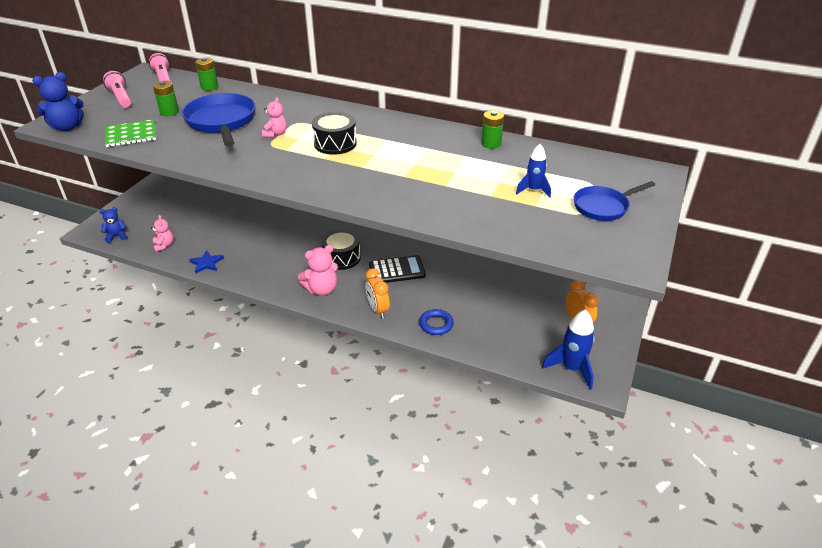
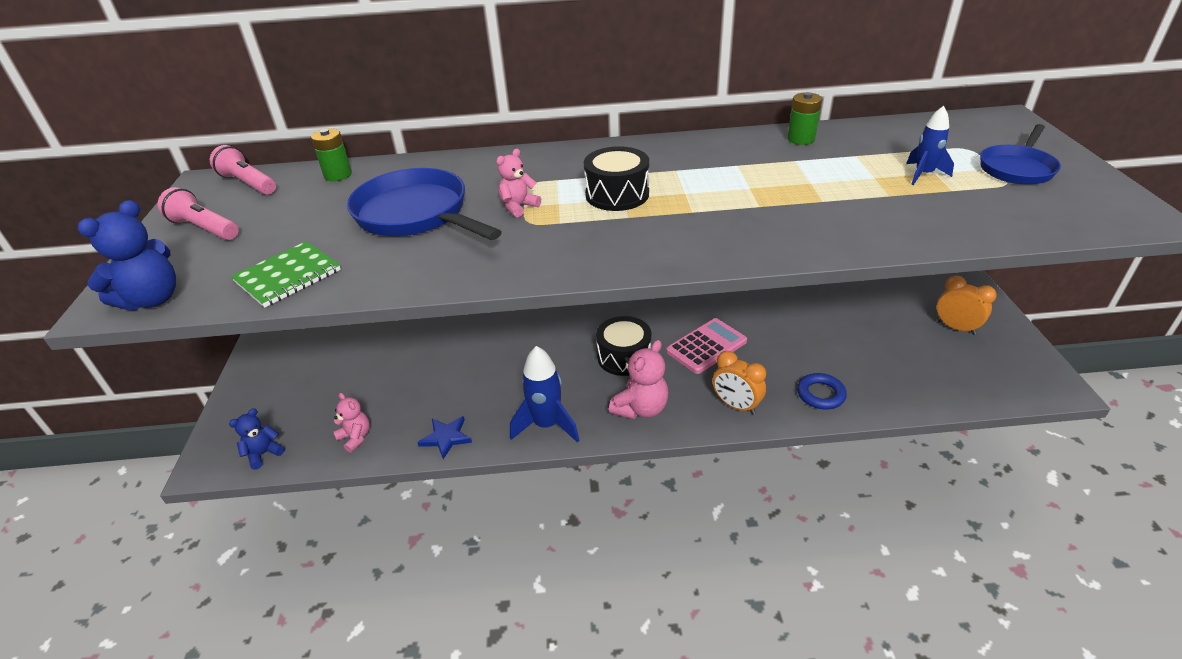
camera: 25 degrees left, 0 degrees up
green battery [153,81,179,116] -> none
pink teddy bear [262,97,287,138] -> pink teddy bear turned 120 degrees counterclockwise [496,149,541,217]
black calculator [369,255,426,283] -> pink calculator [666,318,747,374]
blue rocket [542,309,595,390] -> blue rocket moved to [510,346,579,442]

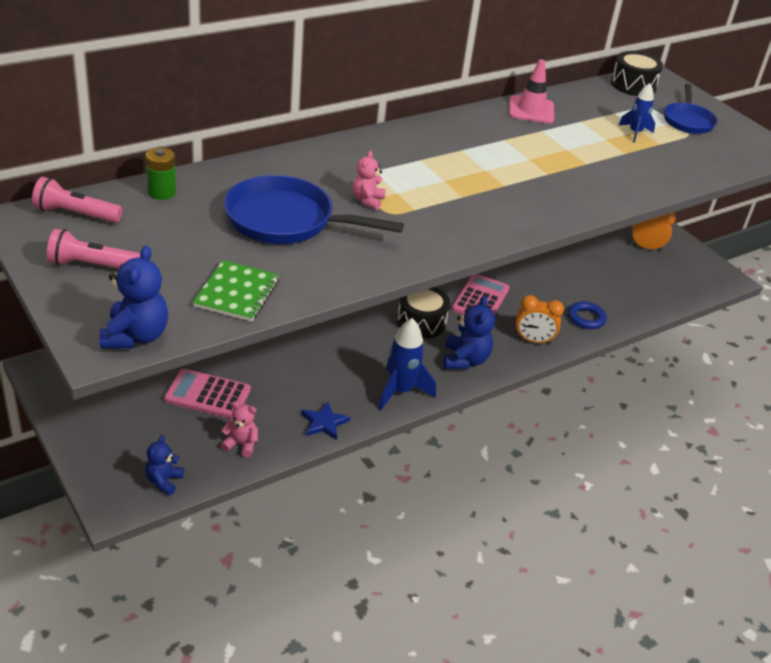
camera: 35 degrees left, 0 degrees up
black drum [584,146,649,211] -> black drum moved to [611,51,663,96]
pink teddy bear [609,340,669,419] -> blue teddy bear [443,296,495,369]
green battery [787,92,822,145] -> pink traffic cone [509,59,554,123]
none -> pink calculator [164,369,251,419]

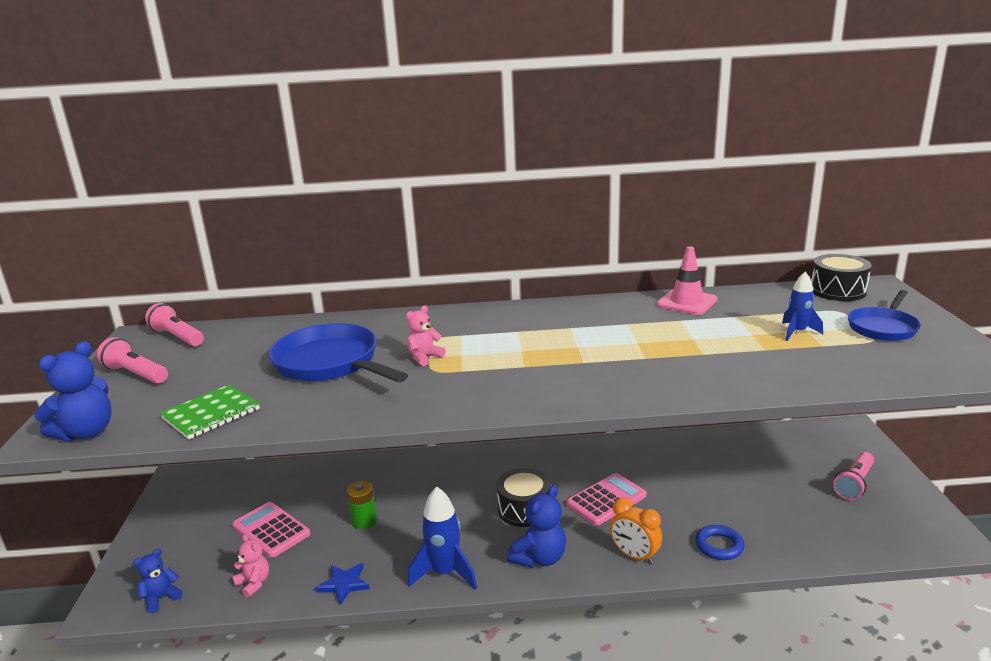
camera: 35 degrees right, 15 degrees down
green battery [146,147,176,200] -> green battery moved to [347,481,377,529]
orange clock [631,212,676,251] -> pink flashlight [833,452,874,500]

